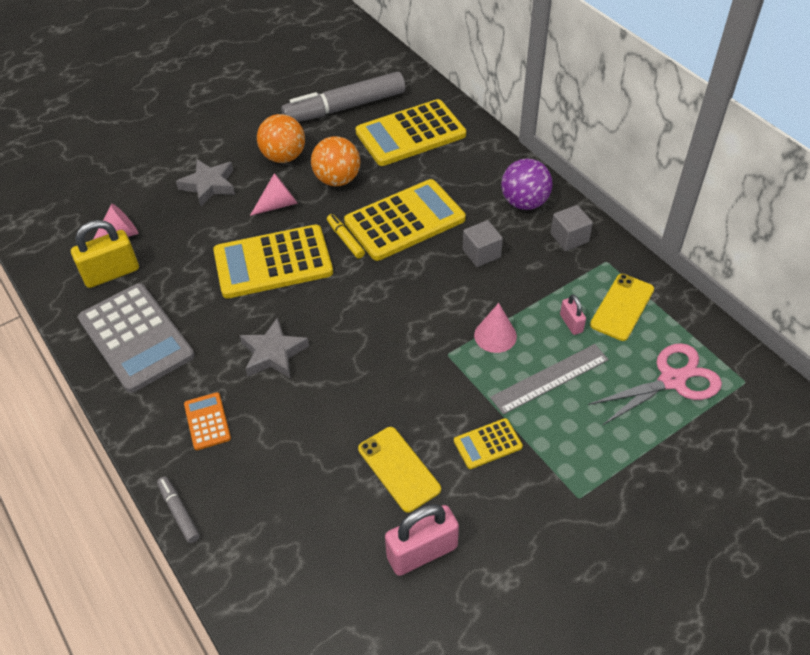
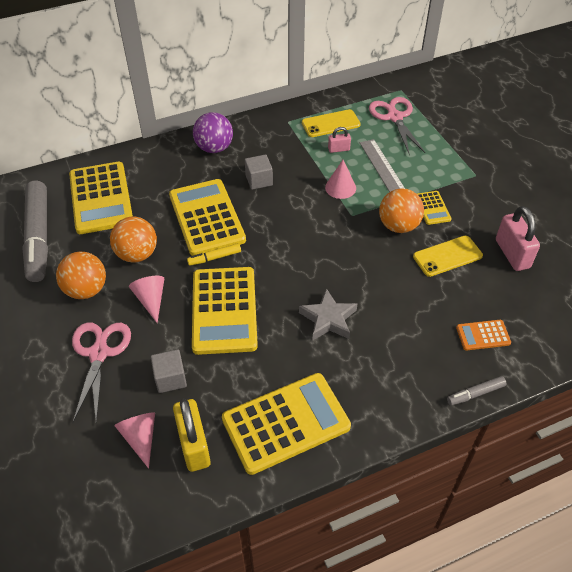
camera: 80 degrees left, 0 degrees up
grey calculator [78,283,195,393] -> yellow calculator [222,373,351,475]
grey star [176,159,235,206] -> pink scissors [72,323,131,422]
orange calculator [184,392,231,450] -> orange calculator moved to [456,320,511,351]
grey cube [551,205,593,251] -> grey cube moved to [151,349,187,393]
yellow phone [590,274,654,341] -> yellow phone turned 60 degrees counterclockwise [302,109,361,137]
none -> orange ball [379,188,424,233]

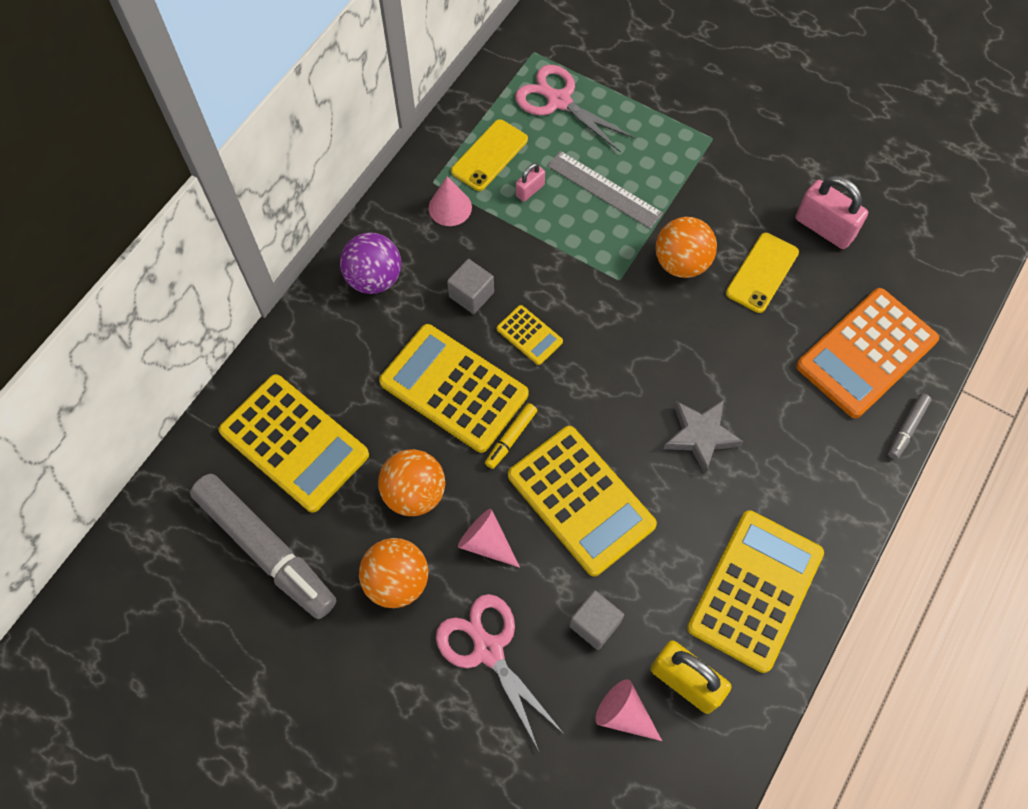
camera: 35 degrees left, 15 degrees up
pink cone [325,160,356,199] -> pink cone moved to [429,176,472,226]
yellow calculator [417,191,452,225] -> yellow calculator moved to [497,305,563,365]
orange calculator [456,320,511,351] -> orange calculator [796,288,939,418], size x2.15

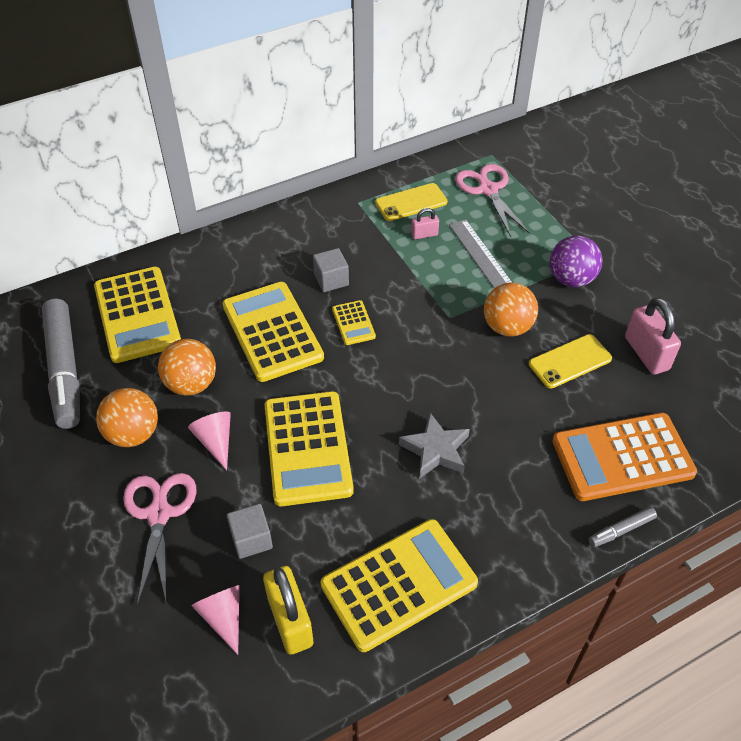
camera: 30 degrees right, 15 degrees down
purple ball [340,232,401,294] -> purple ball moved to [550,235,603,287]
pink cone [429,176,472,226] -> none
yellow marker [485,403,537,469] -> none

